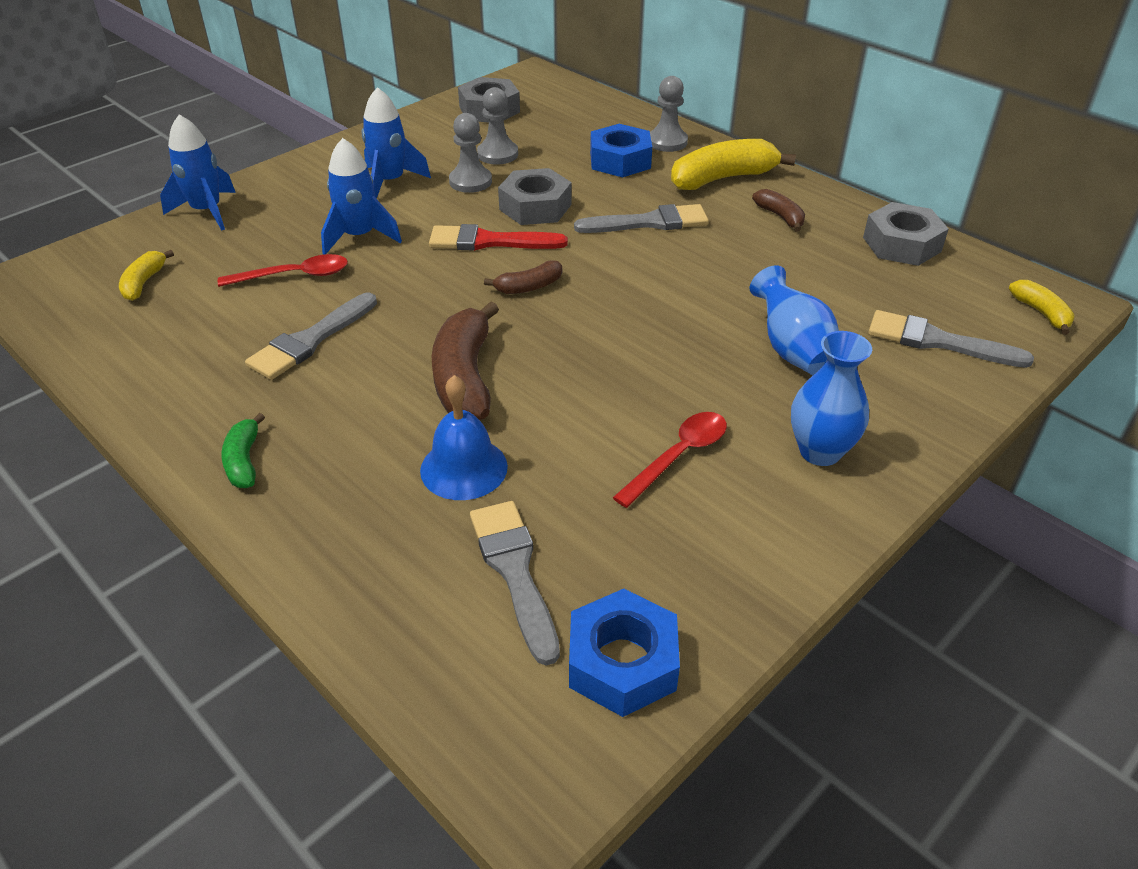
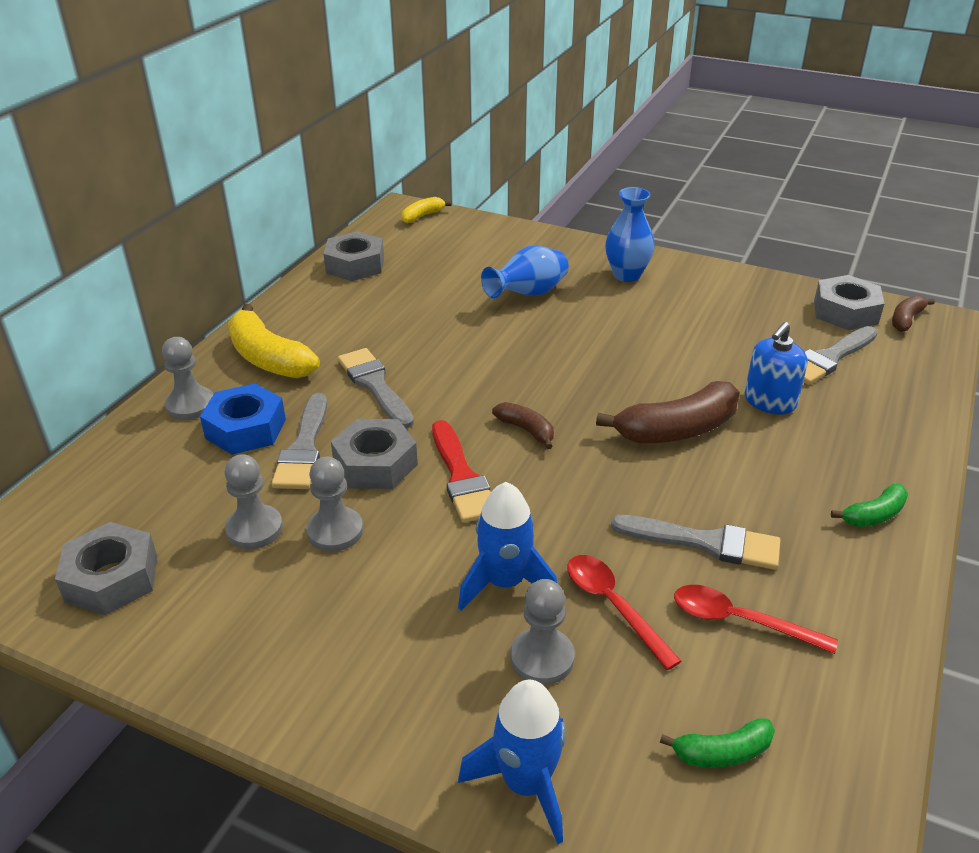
camera: 110 degrees left, 5 degrees down
yellow banana [119,250,174,301] -> green banana [660,718,775,768]
blue rocket [362,87,431,199] -> none
blue bell [420,375,508,500] -> blue soap dispenser [745,322,807,414]
blue nut [569,589,680,717] -> grey nut [814,275,885,330]
red spoon [612,412,727,508] -> red spoon moved to [674,585,838,654]
brown banana [752,189,805,232] -> brown banana moved to [892,295,935,332]
grey brush [868,310,1034,368] -> grey brush moved to [271,393,327,489]
none -> grey pawn [511,579,575,685]

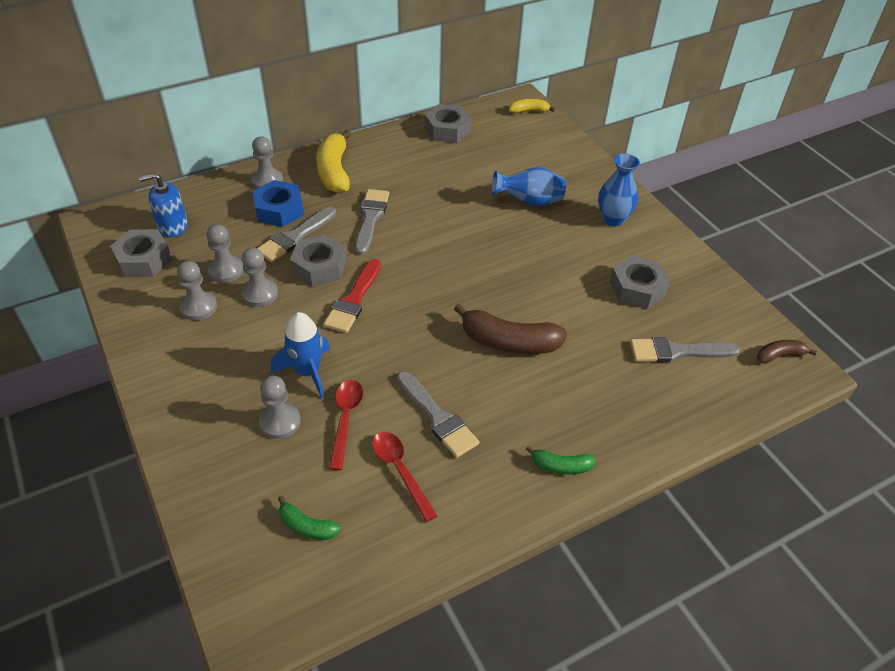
camera: 35 degrees right, 10 degrees up
blue rocket [458,680,566,844] -> none
brown banana [492,402,554,449] -> none
blue soap dispenser [745,322,807,414] -> blue soap dispenser moved to [139,173,188,237]
grey nut [814,275,885,330] -> grey nut moved to [610,255,670,309]
none -> grey pawn [177,261,217,320]

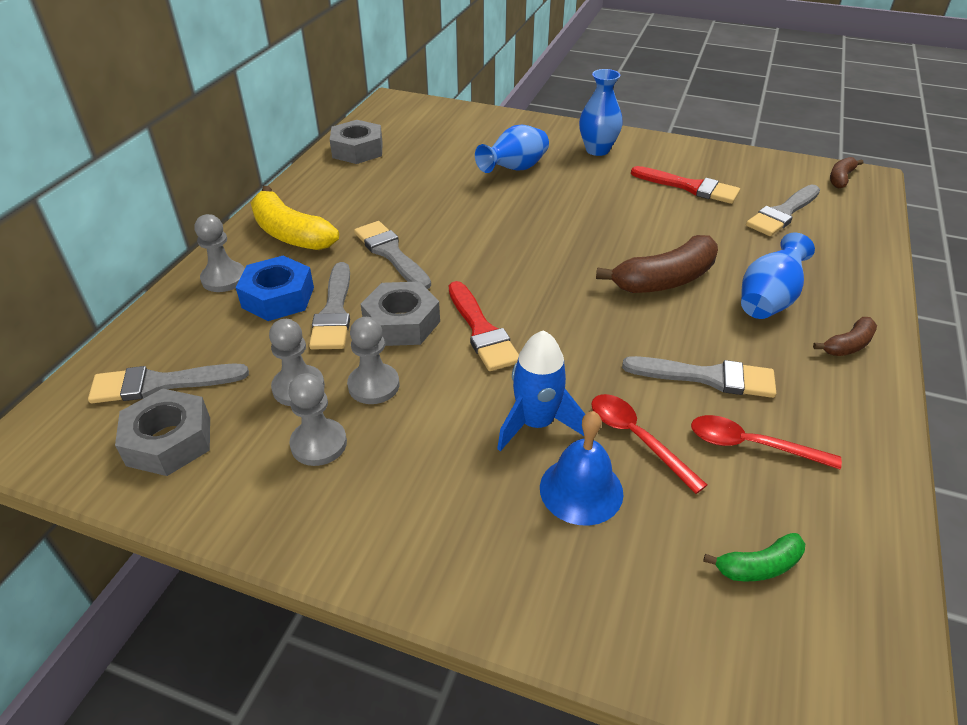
camera: 40 degrees left, 5 degrees down
blue soap dispenser [139,173,188,237] -> grey brush [88,364,249,403]
grey pawn [259,376,301,439] -> blue bell [540,411,623,526]
yellow banana [509,99,555,113] -> none
green banana [526,446,596,475] -> brown banana [813,317,877,356]
grey nut [610,255,670,309] -> red brush [631,166,740,204]
none -> blue vase [741,233,815,319]

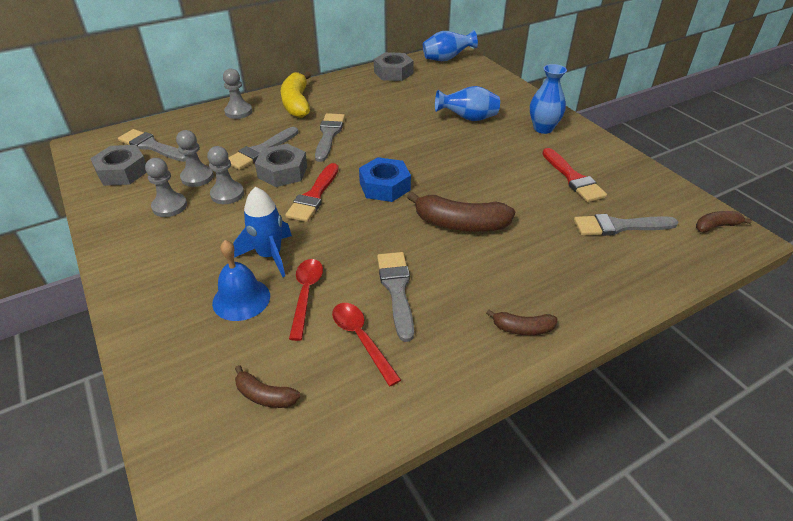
camera: 40 degrees right, 0 degrees up
blue nut [236,256,314,321] -> blue nut moved to [359,157,411,202]
grey brush [622,356,776,398] -> grey brush turned 150 degrees counterclockwise [377,252,414,342]
green banana [703,533,805,581] -> brown banana [235,365,300,408]
blue vase [741,233,815,319] -> blue vase moved to [423,30,478,61]

